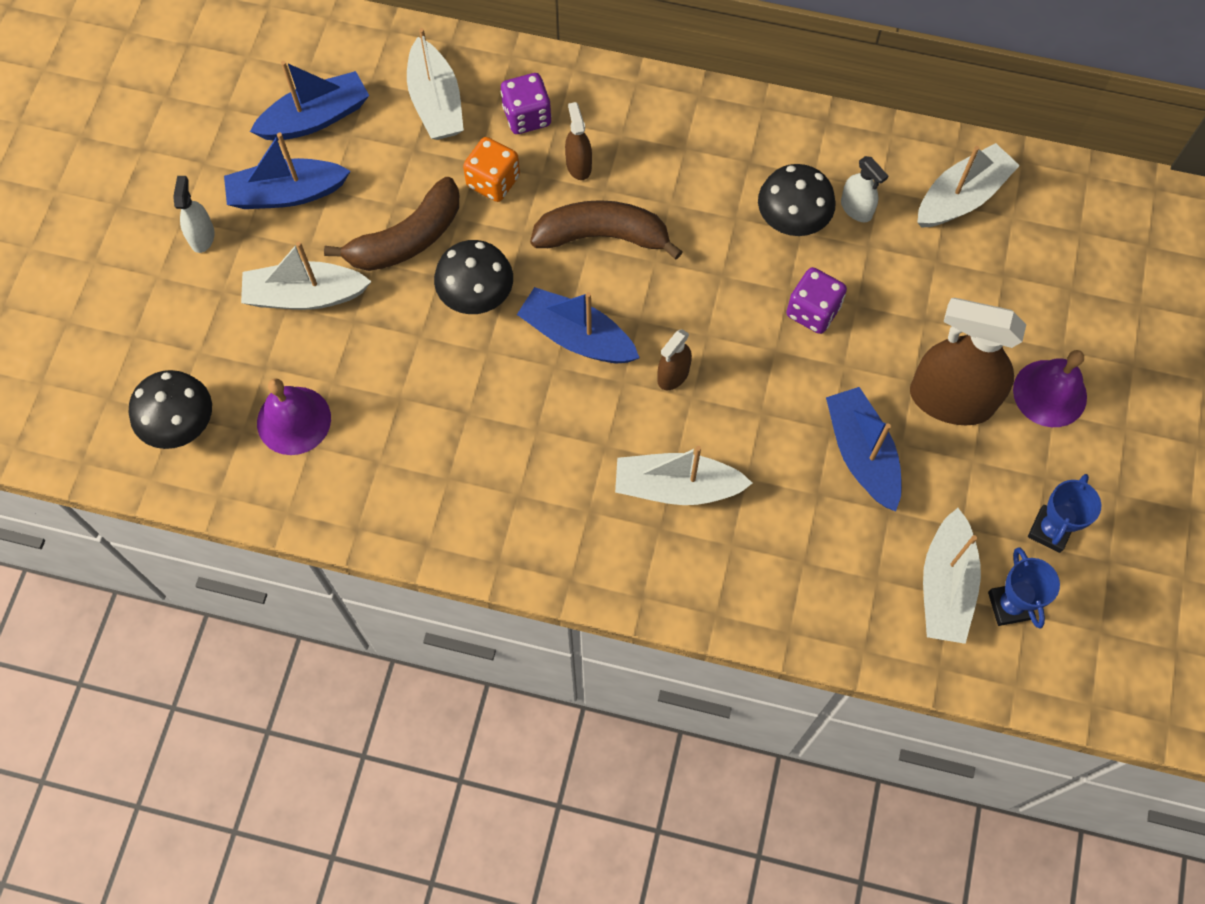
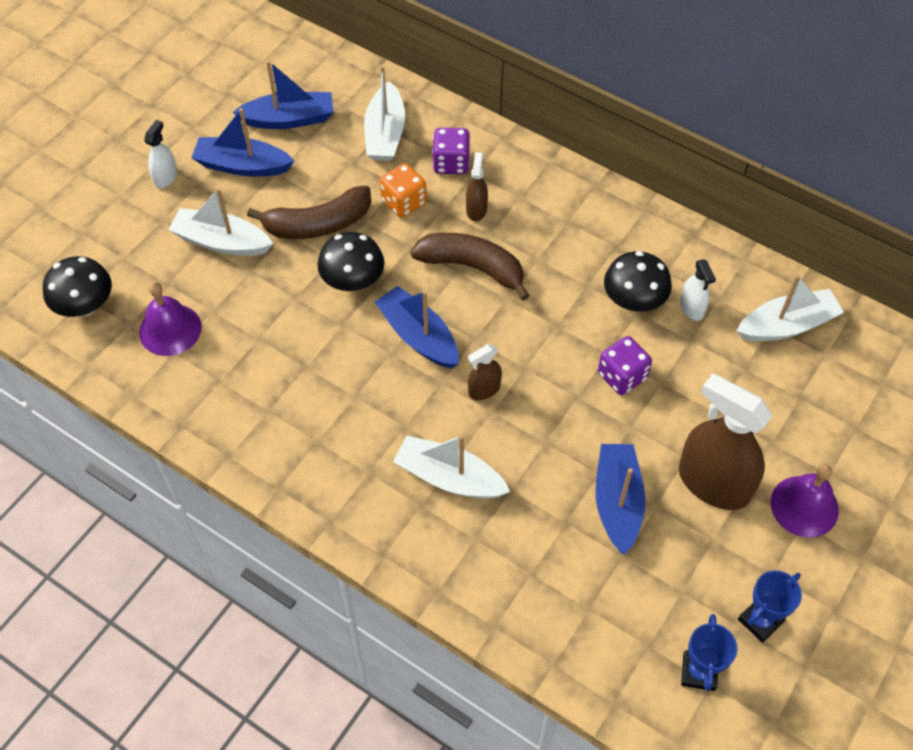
camera: 20 degrees right, 10 degrees down
white boat [923,508,981,644] -> none

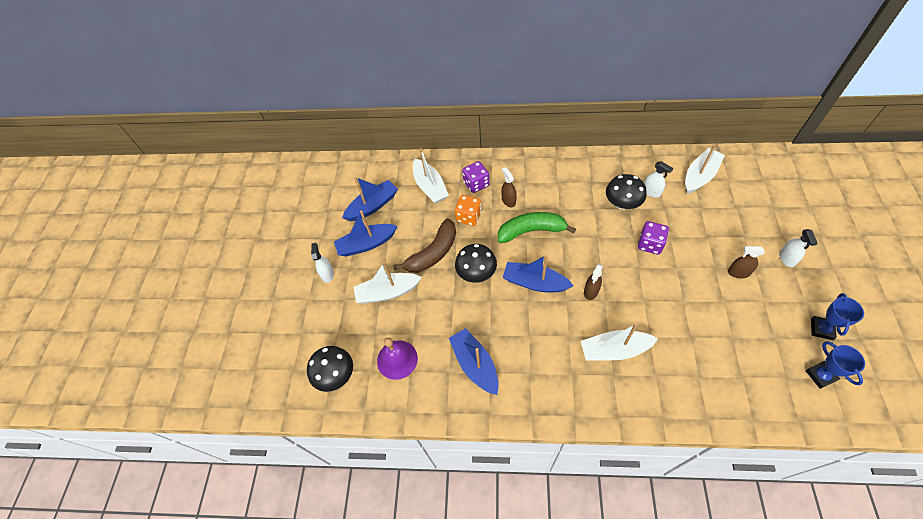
camera: 25 degrees left, 0 degrees up
brown banana [410,233,530,301] -> green banana [498,212,576,243]
blue boat [596,444,645,555] -> blue boat moved to [449,328,499,395]
brown spray bottle [679,373,772,510] -> brown spray bottle [728,246,765,278], size x0.47
purple bell [771,464,839,538] -> white spray bottle [779,229,818,267]

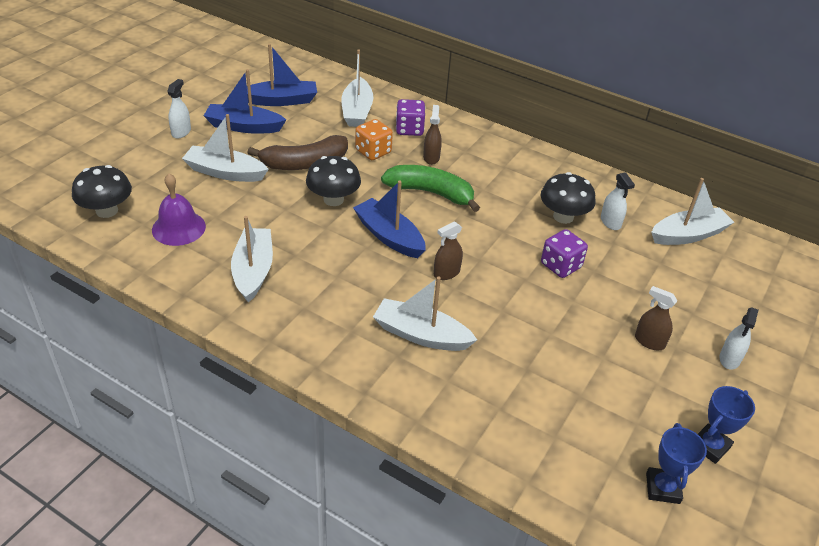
camera: 20 degrees right, 15 degrees down
blue boat [449,328,499,395] -> white boat [231,216,273,303]

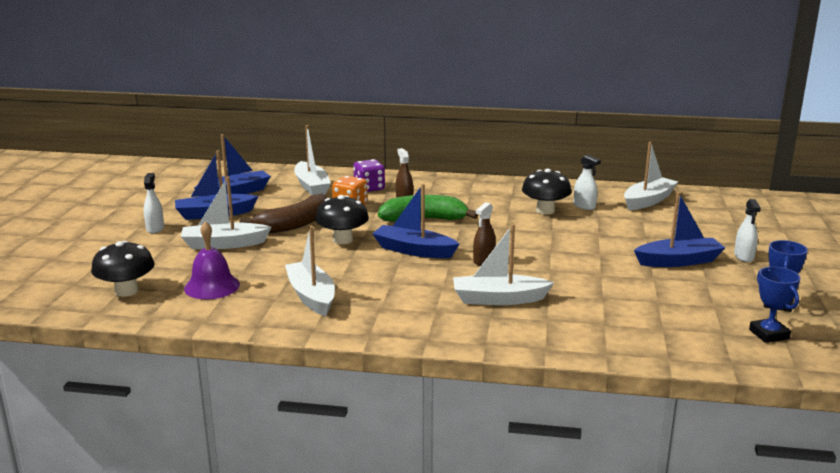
camera: 20 degrees left, 20 degrees down
purple dice [541,229,588,278] -> none
brown spray bottle [635,286,677,350] -> blue boat [634,192,725,267]

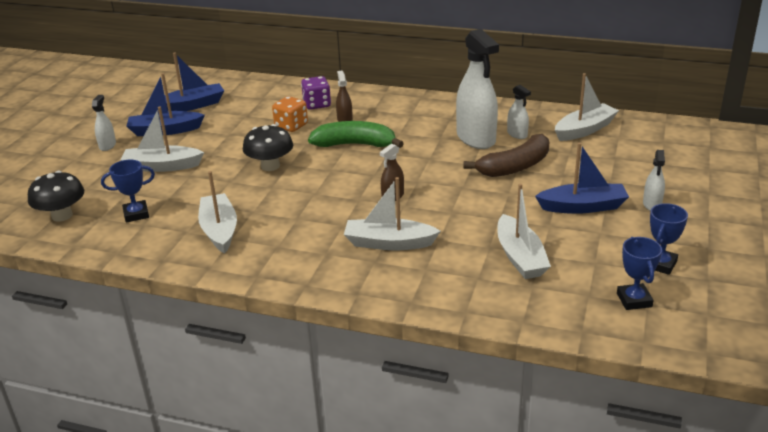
camera: 10 degrees right, 10 degrees up
purple bell [184,221,240,299] -> blue trophy [101,160,155,223]
brown banana [239,194,328,233] -> brown banana moved to [463,134,549,177]
white boat [294,125,331,195] -> white boat moved to [497,184,551,279]
blue boat [372,184,459,258] -> none
black mushroom [522,168,572,215] -> white spray bottle [456,29,499,149]

